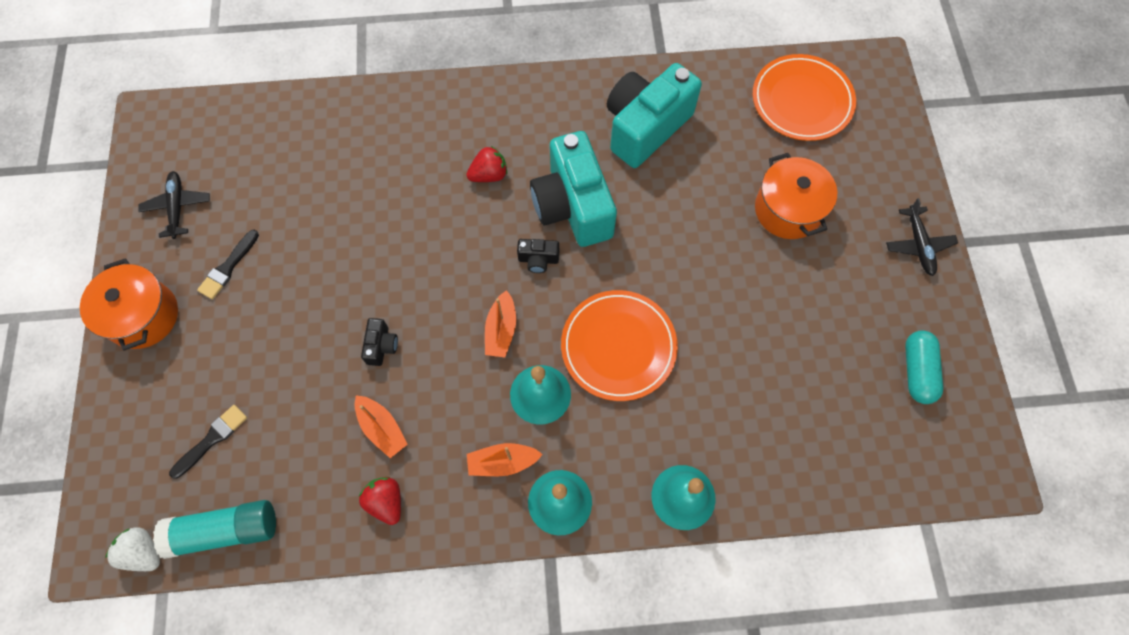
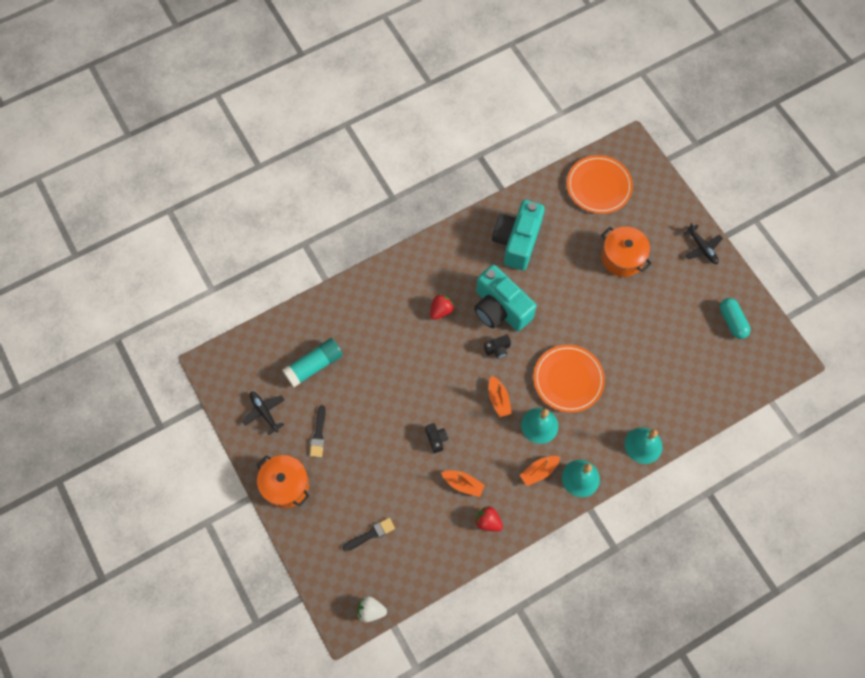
camera: 25 degrees left, 0 degrees up
turquoise glue stick [153,500,276,559] -> turquoise glue stick moved to [282,338,343,387]
black brush [169,405,247,479] -> black brush turned 45 degrees clockwise [343,518,395,551]

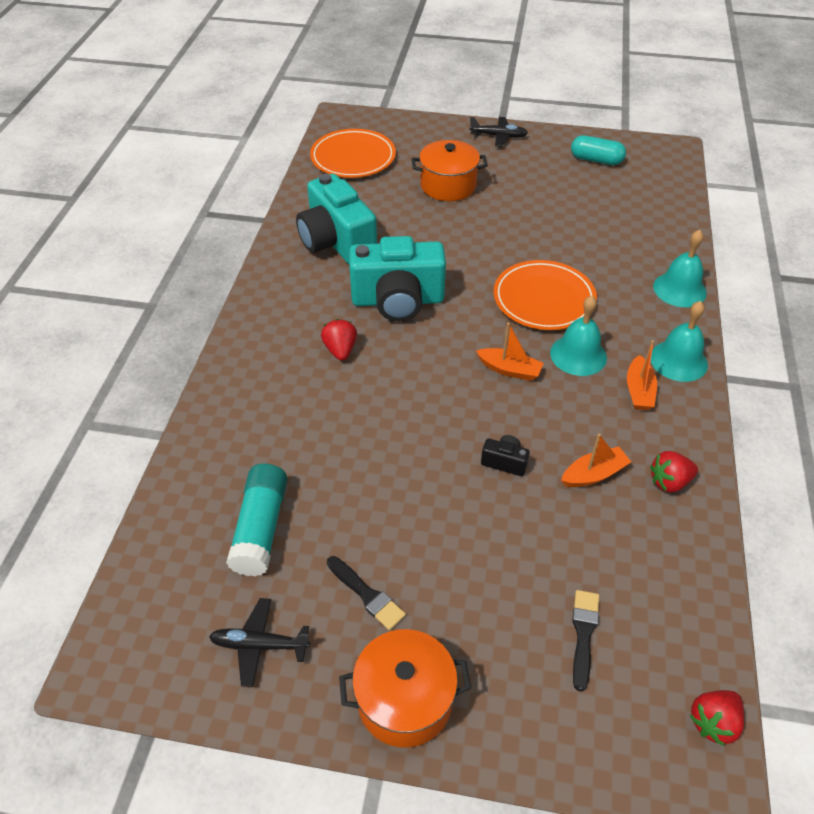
camera: 50 degrees left, 20 degrees down
white strawberry [357,596,387,622] -> red strawberry [689,690,744,746]
black camera [484,335,511,359] -> none

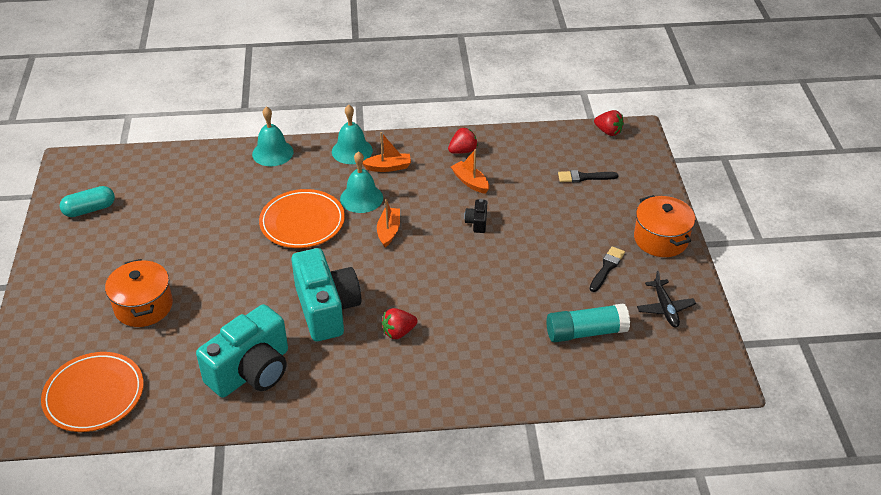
camera: 105 degrees left, 5 degrees down
black plane [469,117,528,147] -> none
turquoise capsule [571,135,626,165] -> turquoise capsule turned 60 degrees clockwise [60,186,115,217]
red strawberry [650,451,698,493] -> red strawberry turned 90 degrees counterclockwise [448,128,478,154]

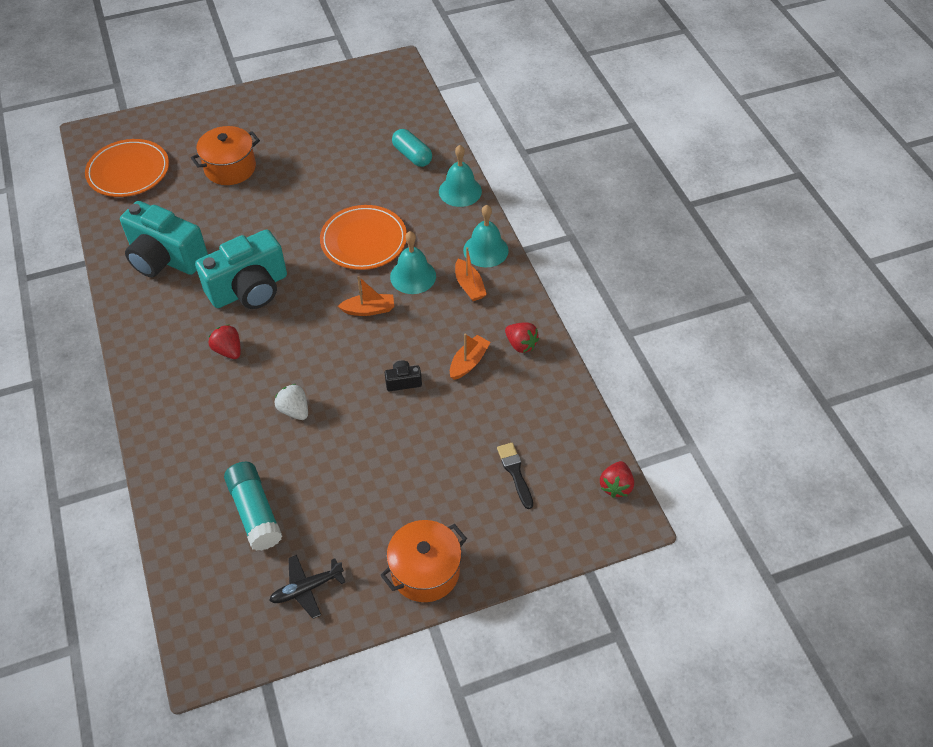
camera: 75 degrees right, 10 degrees up
turquoise capsule [60,186,115,217] -> turquoise capsule moved to [392,129,432,167]
black brush [590,246,625,292] -> none
none -> white strawberry [275,384,308,420]

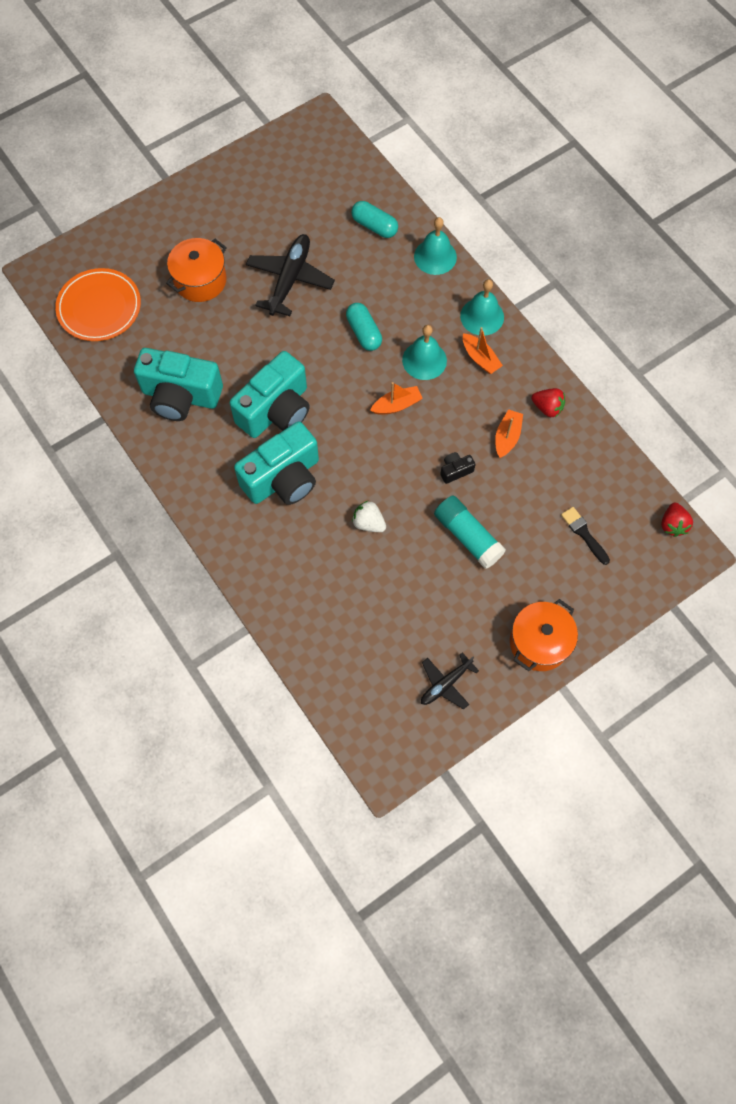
camera: 15 degrees left, 15 degrees up
red strawberry [209,324,241,359] -> turquoise camera [234,422,319,505]
turquoise glue stick [224,462,282,551] -> turquoise glue stick moved to [434,495,506,569]
orange plate [320,205,407,270] -> turquoise capsule [346,303,382,351]
none -> black plane [246,234,335,316]

